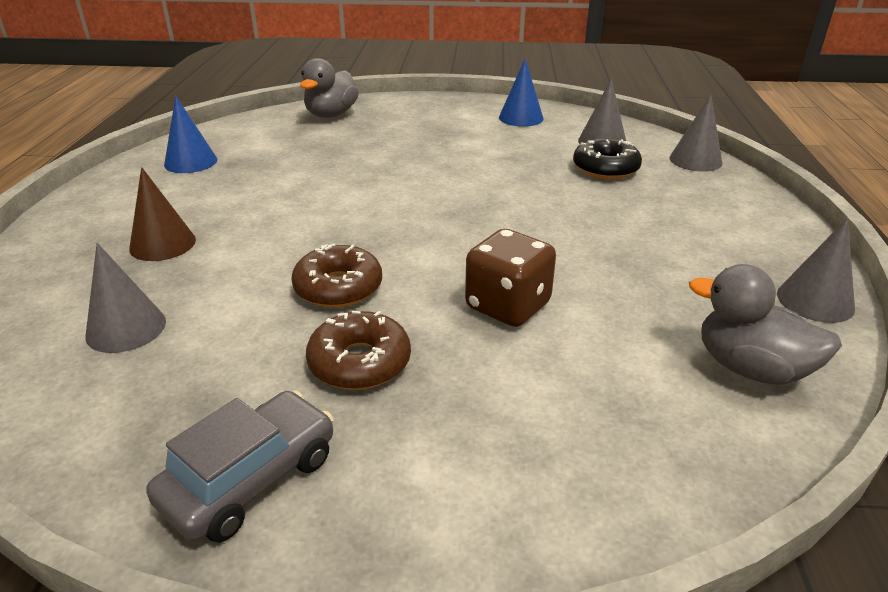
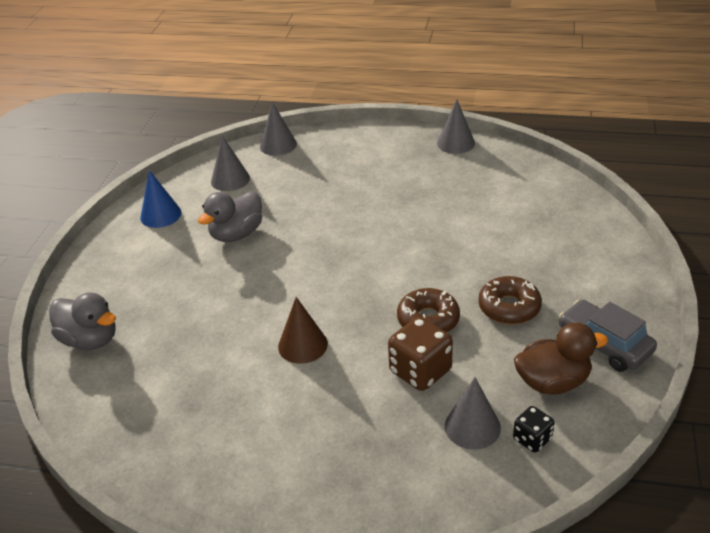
camera: 80 degrees left, 5 degrees up
brown cone [129,167,196,261] -> brown cone moved to [278,297,328,364]
blue cone [164,96,217,173] -> none
brown dice [465,229,556,327] -> brown dice moved to [388,317,453,391]
black donut [573,138,642,179] -> none
grey duck [689,264,842,385] -> grey duck moved to [198,191,262,242]
none -> black dice [513,406,554,453]
none -> brown duck [514,323,608,395]

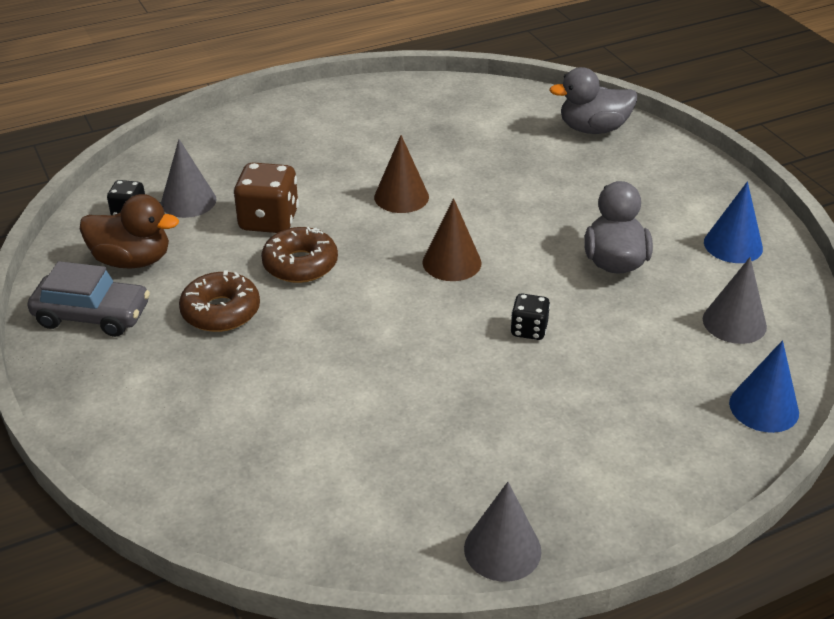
camera: 140 degrees right, 0 degrees up
grey cone [260,102,297,156] -> blue cone [729,340,799,433]
brown duck [514,323,608,395] -> brown duck turned 120 degrees counterclockwise [80,194,179,269]
none -> brown cone [423,198,482,281]
none -> black dice [510,294,550,340]

